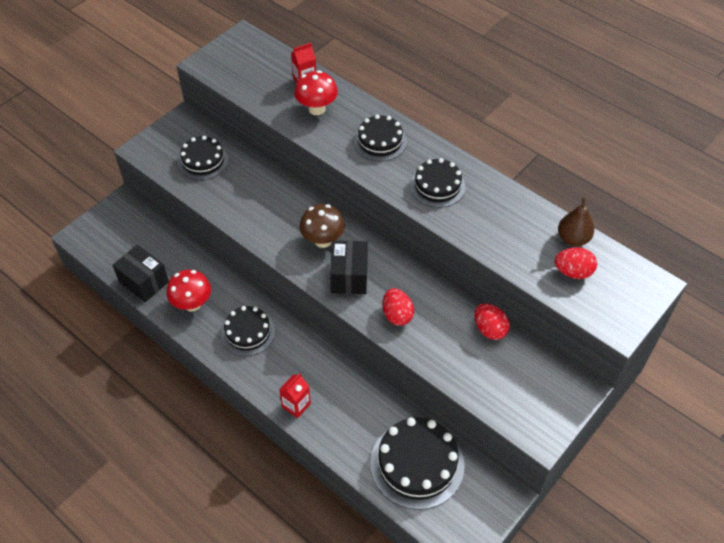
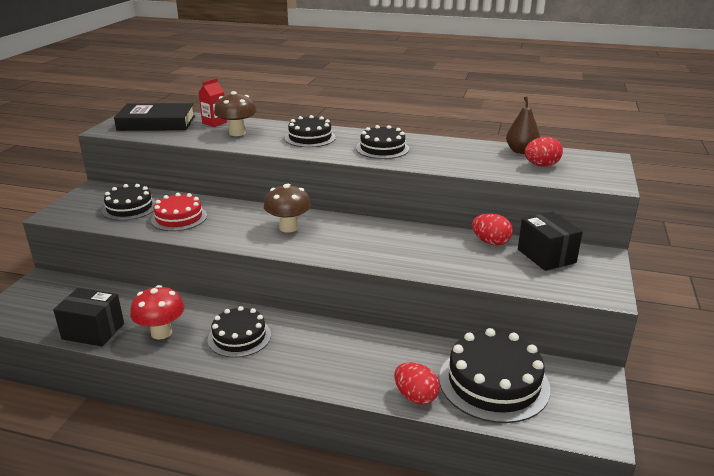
camera: 25 degrees left, 25 degrees down
red carton [279,373,311,418] -> none
red mushroom [294,70,338,115] -> brown mushroom [214,91,257,136]
black box [330,241,368,294] -> black box moved to [518,212,583,271]
red egg [383,288,414,326] -> red egg moved to [394,362,440,405]
none -> black book [114,103,195,131]
none -> red cake [151,193,207,231]

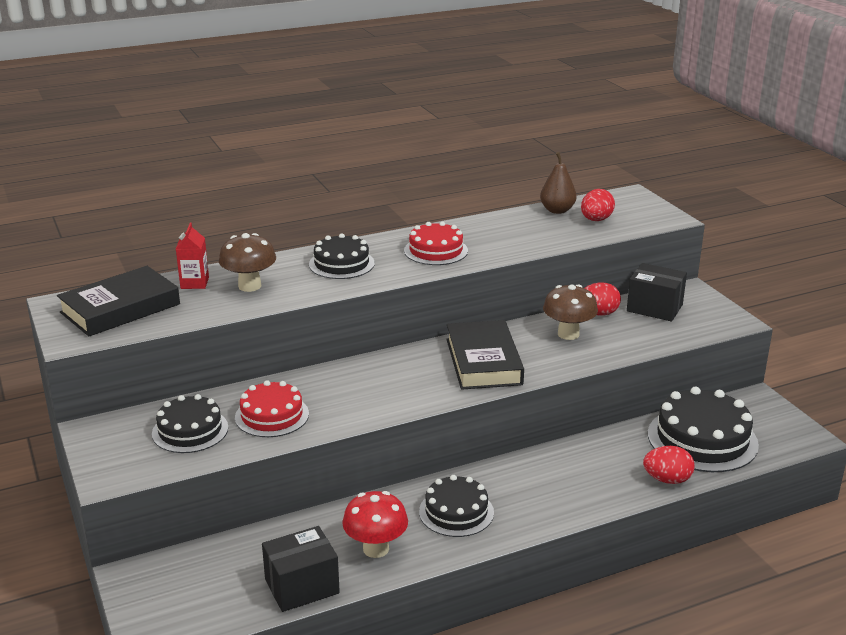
camera: 40 degrees left, 0 degrees up
brown mushroom [264,184,311,233] -> brown mushroom moved to [543,284,598,340]
black cake [356,125,409,159] -> red cake [404,222,468,265]
none -> black book [446,320,524,390]

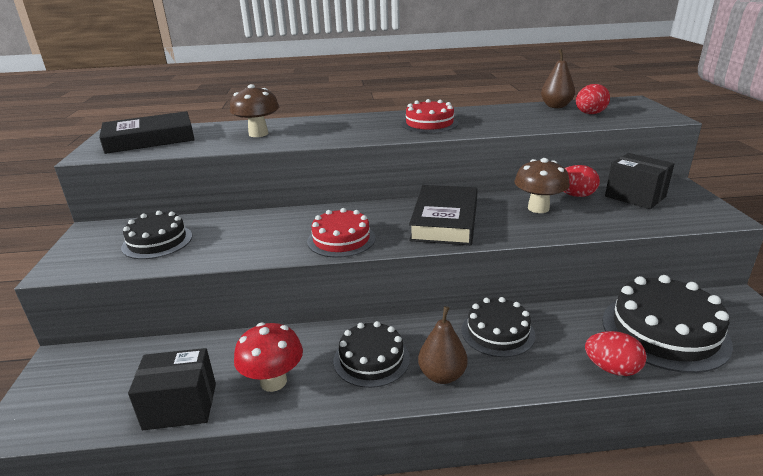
camera: 20 degrees right, 0 degrees up
red carton [176,223,209,289] -> none
red cake [235,380,309,437] -> red cake moved to [307,208,375,258]
black cake [309,233,375,279] -> black cake moved to [462,297,536,357]
none -> brown pear [418,306,468,384]

